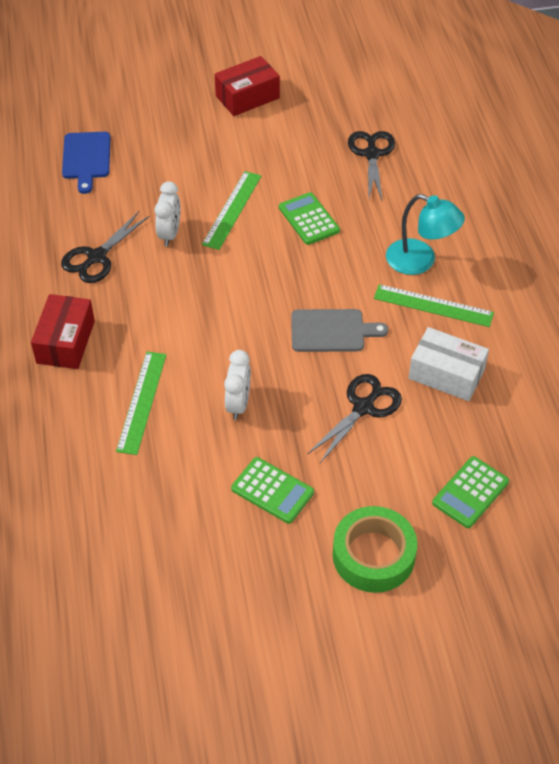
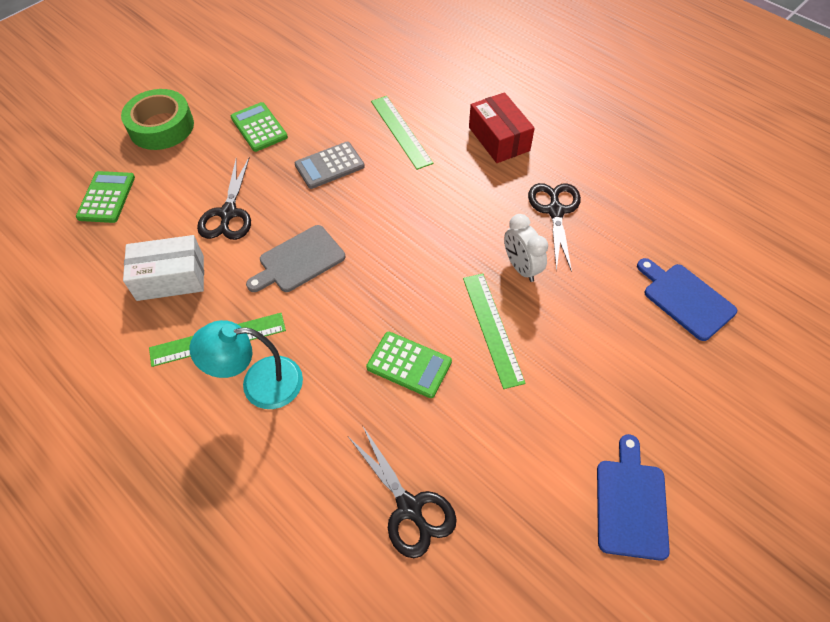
camera: 145 degrees right, 5 degrees up
red box [215,56,280,116] -> blue cutting board [597,434,670,561]
white clock [224,350,251,420] -> grey calculator [295,142,365,189]
green calculator [231,457,314,524] -> green calculator turned 60 degrees clockwise [231,102,288,152]

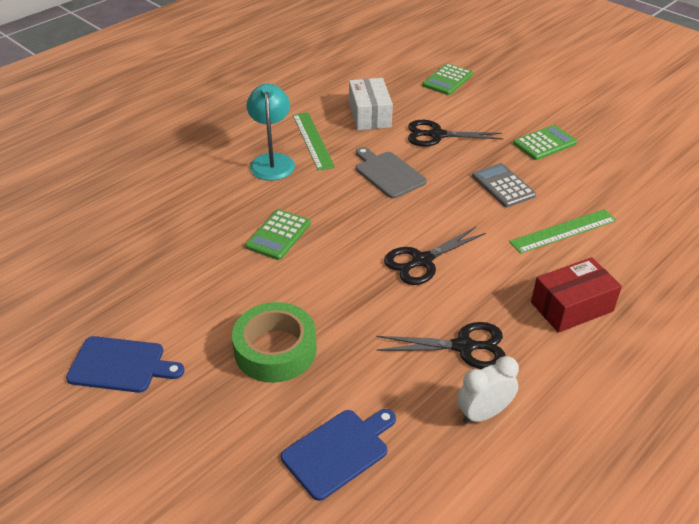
camera: 90 degrees right, 15 degrees down
green calculator [76,171,135,223] -> green calculator turned 120 degrees clockwise [422,63,473,95]
green tape [121,89,194,150] -> green tape moved to [232,302,317,383]
black scissors [348,427,457,558] -> black scissors moved to [384,227,486,285]
green ruler [463,274,526,389] -> none
white clock [504,214,548,282] -> white clock moved to [457,356,519,424]

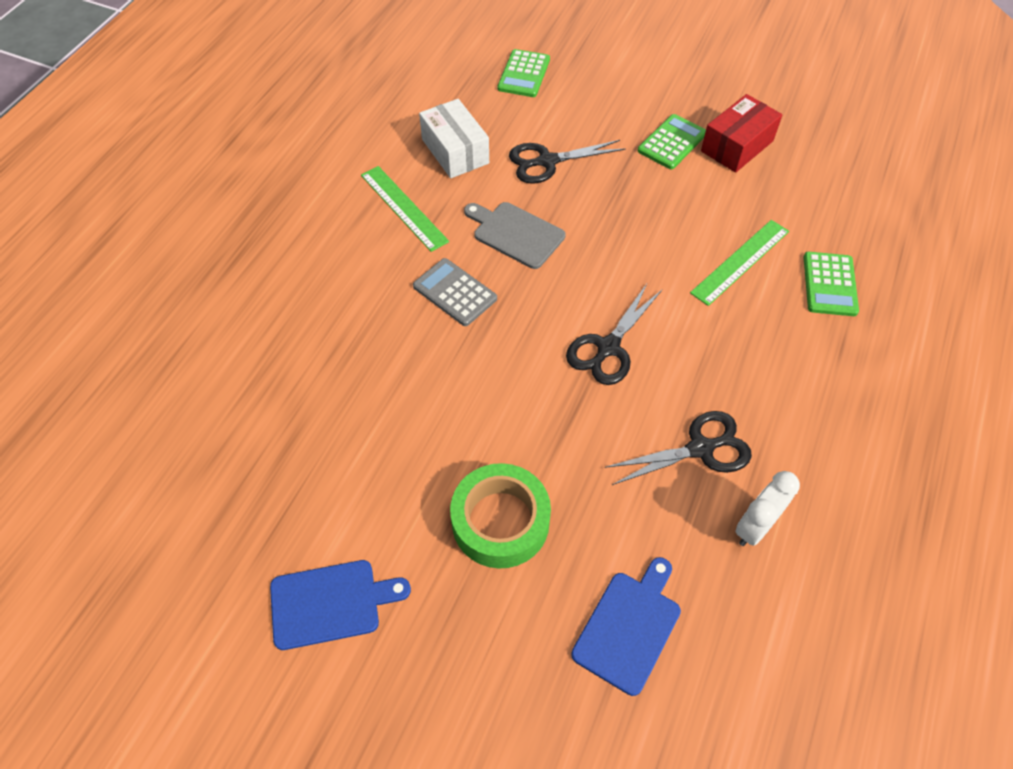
camera: 20 degrees left, 15 degrees up
green calculator [245,209,311,260] -> green calculator moved to [804,252,859,316]
turquoise lamp [247,84,295,181] -> none
grey calculator [472,163,536,207] -> grey calculator moved to [413,258,497,326]
red box [531,257,622,333] -> red box moved to [701,94,782,173]

